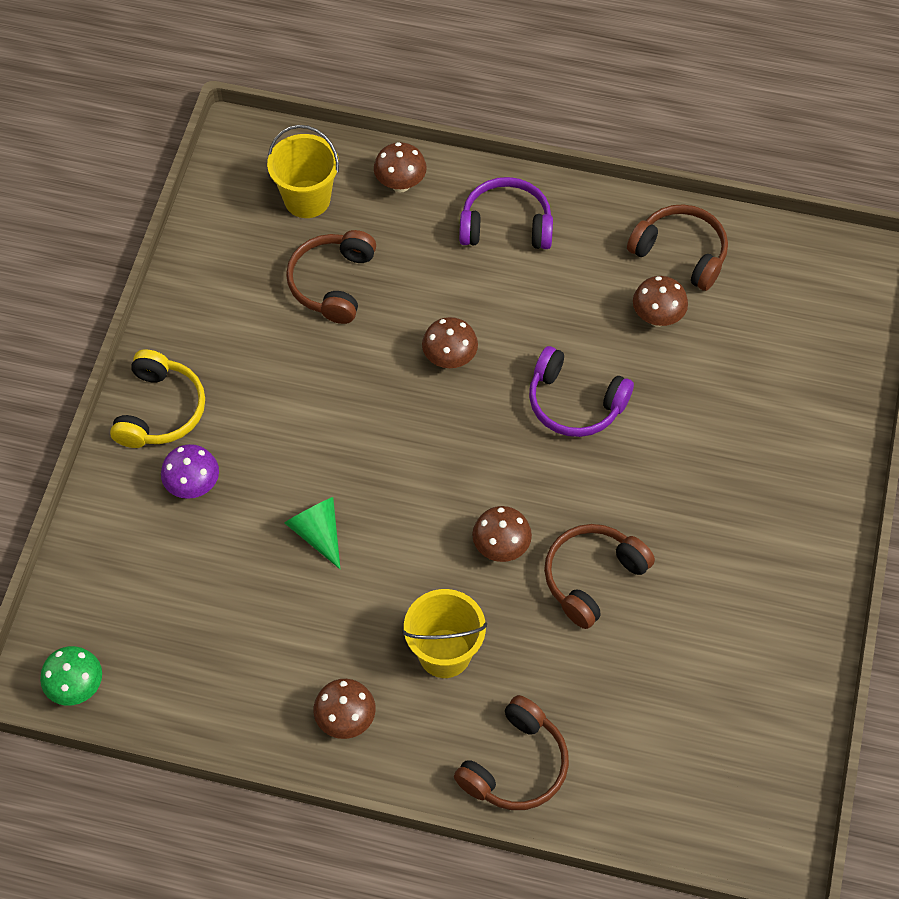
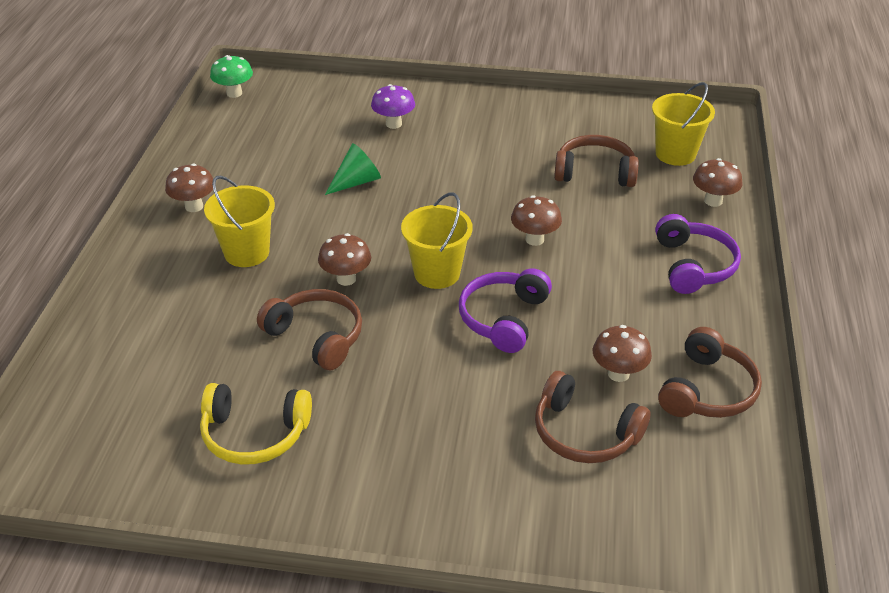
camera: 85 degrees right, 20 degrees down
yellow headphones [110,349,205,448] -> yellow headphones moved to [200,383,312,465]
brown headphones [454,695,569,810] -> brown headphones moved to [535,371,650,463]
none -> yellow bucket [401,192,473,289]

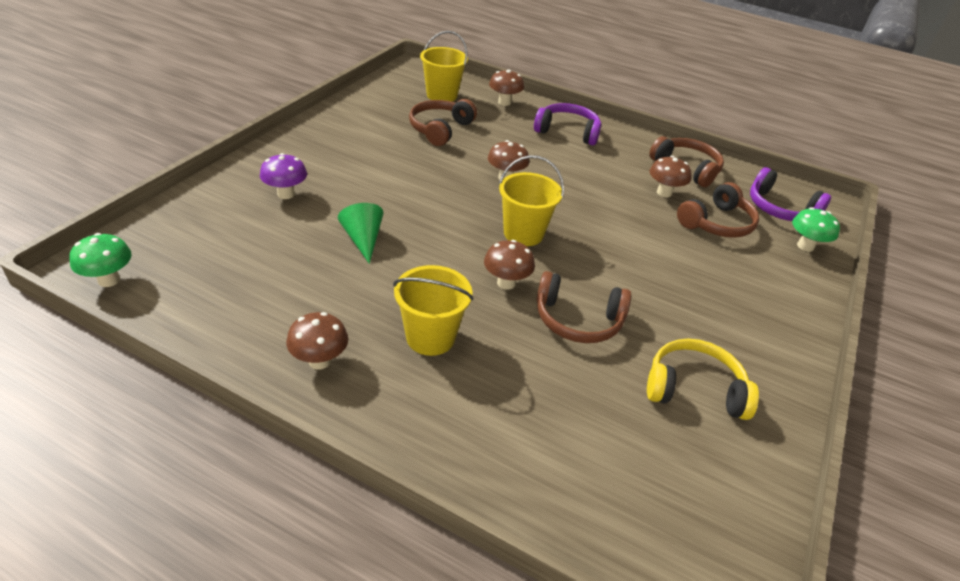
camera: 75 degrees left, 0 degrees up
yellow headphones [200,383,312,465] -> yellow headphones turned 105 degrees counterclockwise [647,338,759,420]
brown headphones [257,289,362,370] -> brown headphones turned 135 degrees counterclockwise [537,271,631,343]
purple headphones [459,268,552,353] -> purple headphones moved to [750,167,831,221]
none -> green mushroom [792,207,840,252]

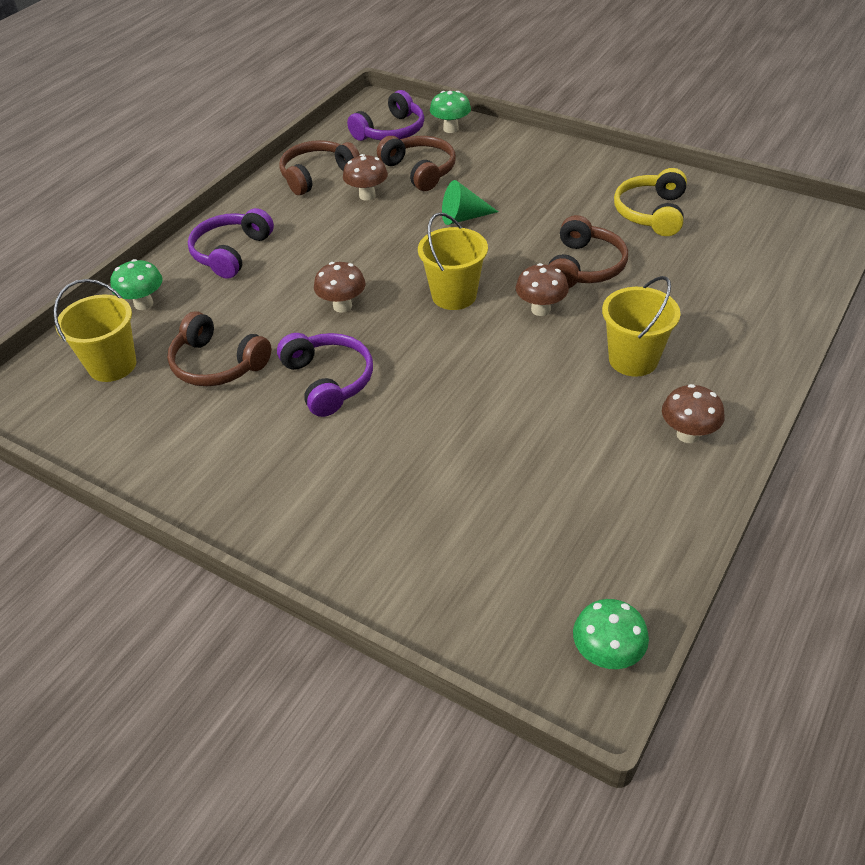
camera: 80 degrees left, 5 degrees up
purple mushroom [260,153,307,199] -> none
green cone [338,203,384,264] -> green cone moved to [442,180,498,225]
brown mushroom [489,70,524,106] -> green mushroom [110,259,163,310]
none -> purple headphones [277,333,373,417]

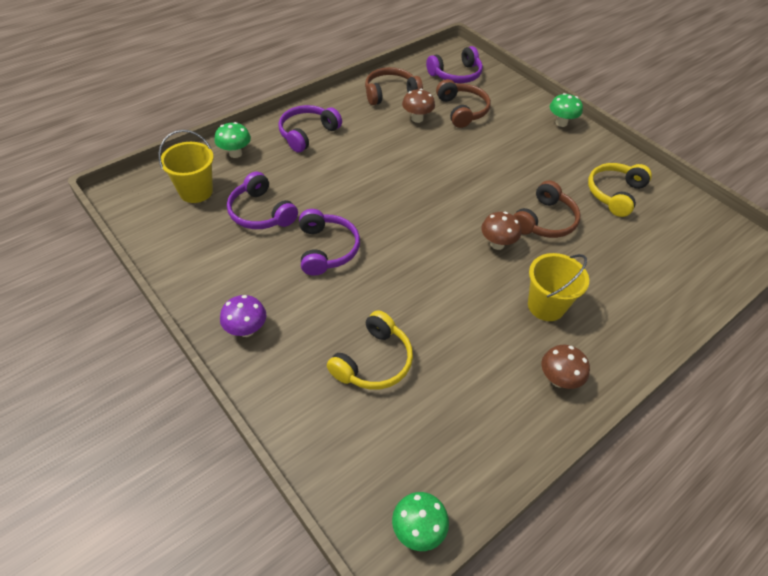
camera: 15 degrees right, 5 degrees up
brown headphones [167,311,271,386] -> purple headphones [227,171,298,229]
brown mushroom [314,262,366,312] -> none
yellow bucket [418,212,488,310] -> none
green mushroom [430,91,471,133] -> green mushroom moved to [550,93,583,127]
green cone [442,180,498,225] -> none
none -> purple mushroom [220,295,266,337]
none -> yellow headphones [327,310,413,390]

